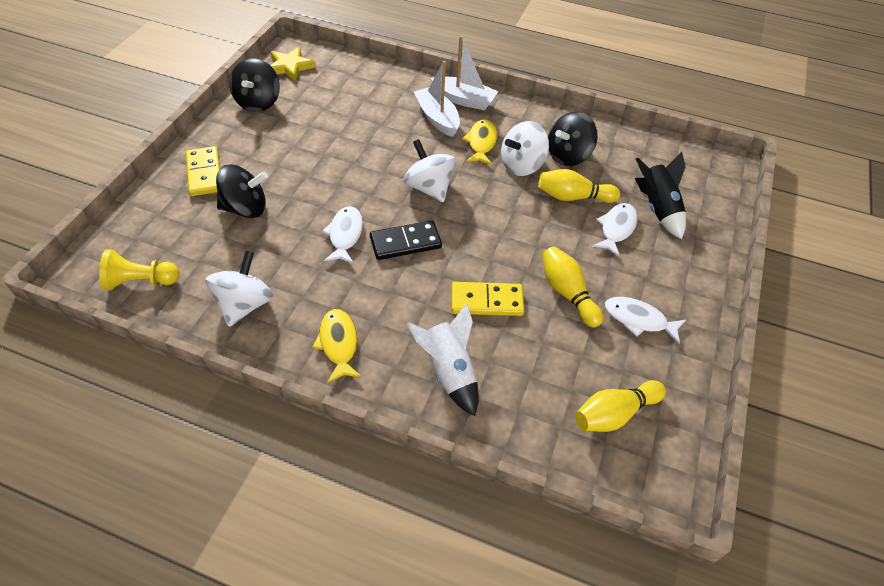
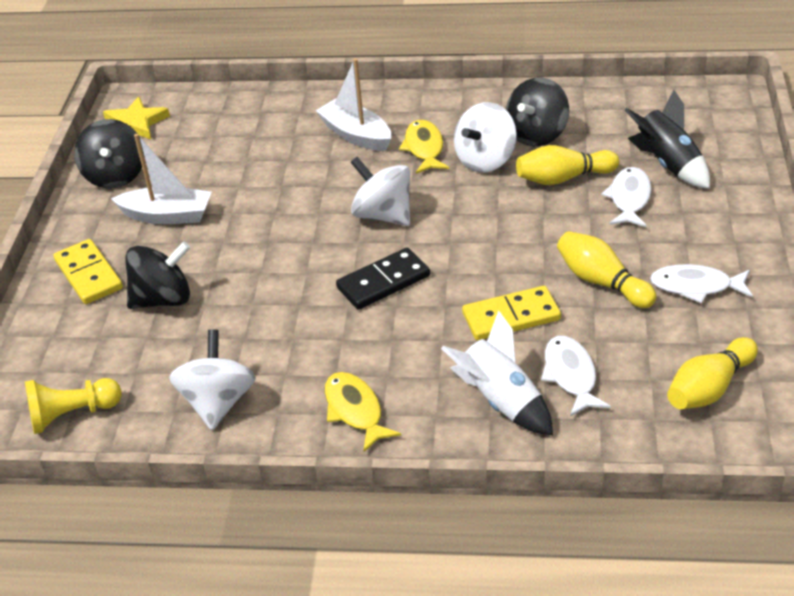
camera: 10 degrees left, 10 degrees down
white fish [322,206,363,264] -> white fish moved to [541,336,611,416]
white boat [430,36,498,110] -> white boat moved to [111,134,211,224]

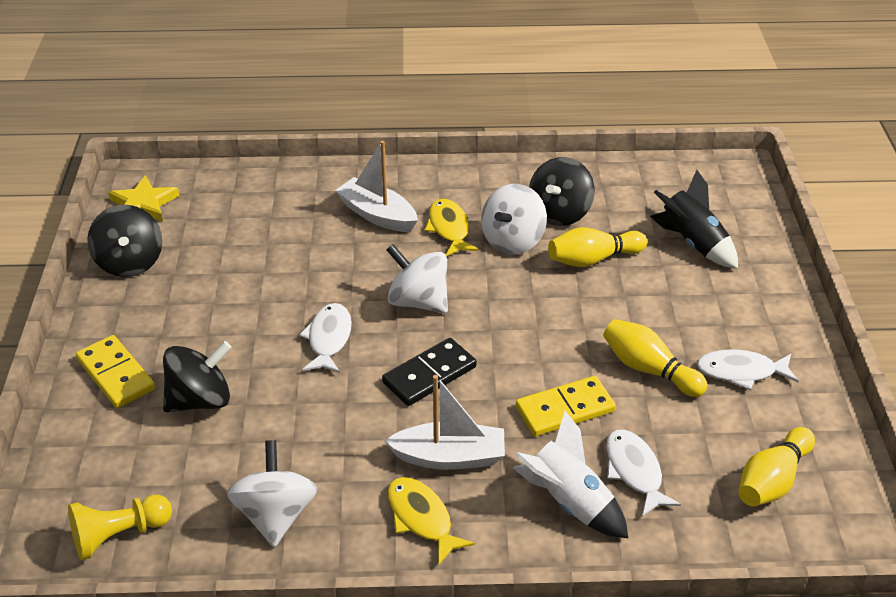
camera: 10 degrees left, 0 degrees up
white boat [111,134,211,224] -> white boat moved to [385,375,505,470]
white fish [601,167,651,227] -> white fish moved to [299,303,352,373]

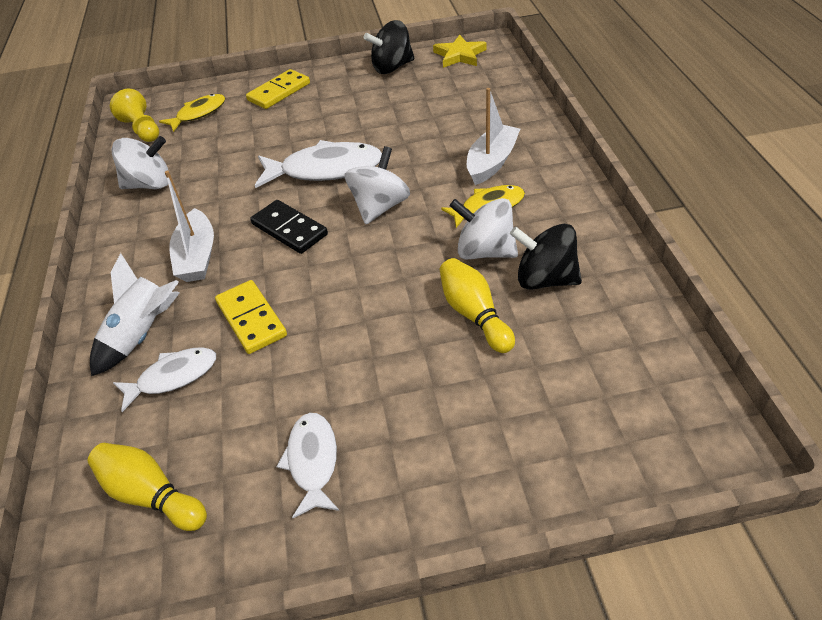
camera: 85 degrees right, 5 degrees up
black spinning top [163,341,232,412] -> none
white fish [299,303,352,373] -> white fish [255,140,382,188], size x1.64
yellow fish [387,477,475,566] -> yellow fish moved to [159,94,225,132]
yellow bowling pin [603,319,708,397] -> none
black rocket [650,170,738,269] -> none

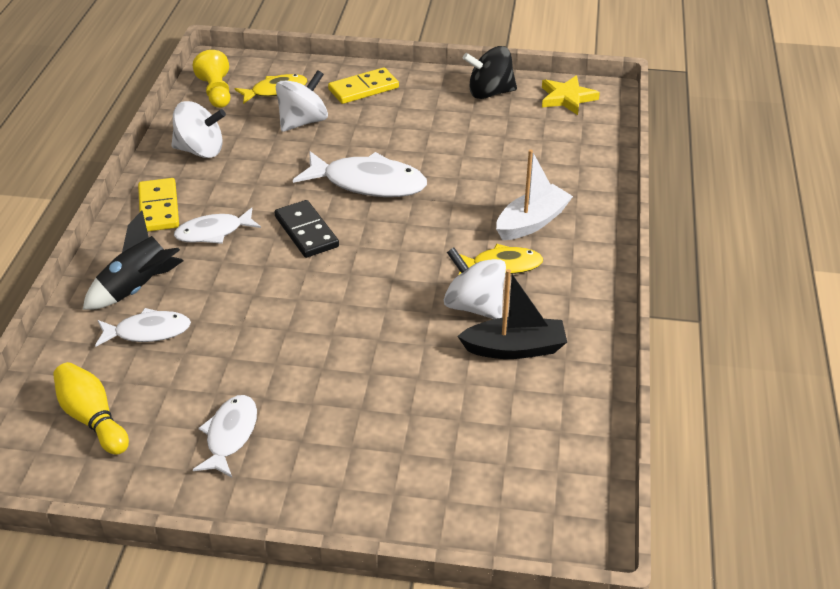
camera: 15 degrees right, 5 degrees down
white rocket [90,253,180,376] -> black rocket [83,211,184,310]
white boat [165,171,214,282] -> white fish [174,208,261,244]
yellow domino [215,280,287,354] -> yellow domino moved to [138,178,179,232]
white spinning top [344,146,410,224] -> white spinning top moved to [276,70,328,132]
yellow bowling pin [440,258,515,353] -> none
black spinning top [510,224,582,290] -> black boat [458,269,567,359]

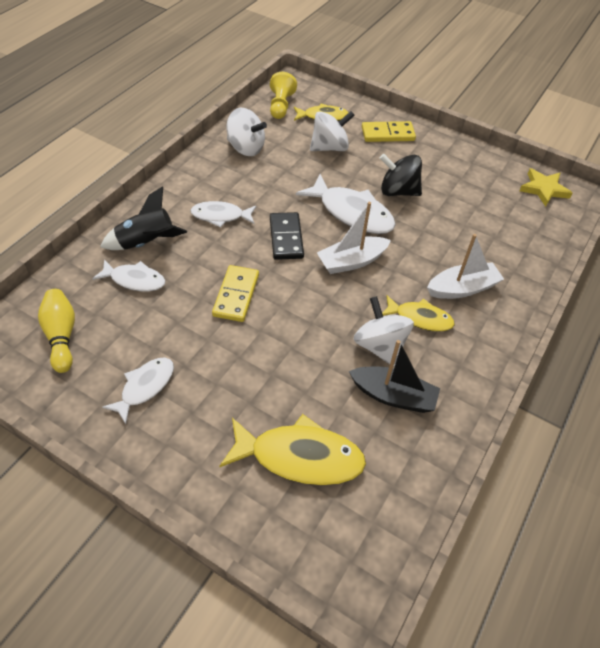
camera: 20 degrees right, 10 degrees up
yellow domino [138,178,179,232] -> yellow domino moved to [212,265,259,322]
black spinning top [463,46,517,99] -> black spinning top moved to [380,154,422,196]
none -> yellow fish [220,414,366,485]
none -> white boat [317,202,391,274]

